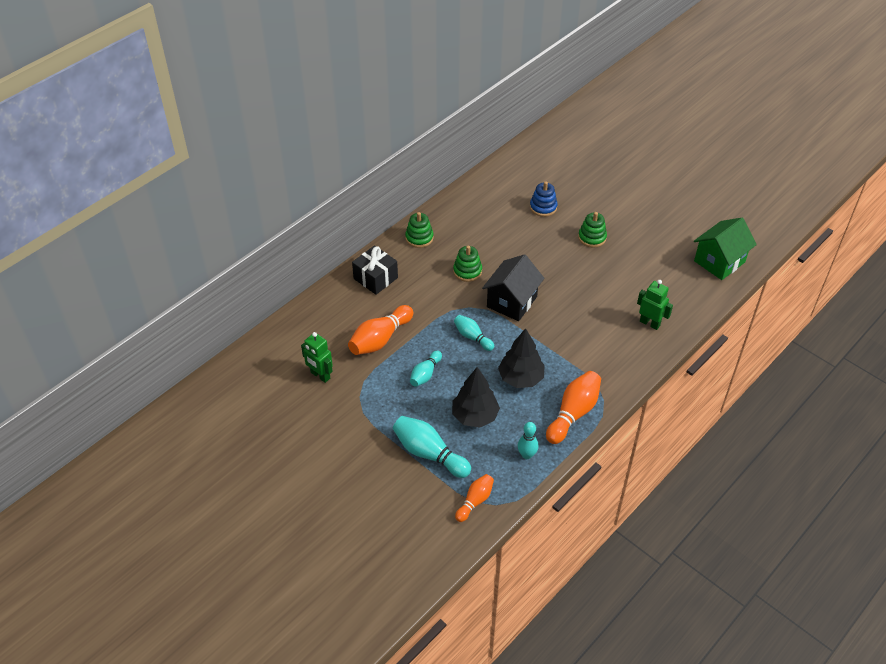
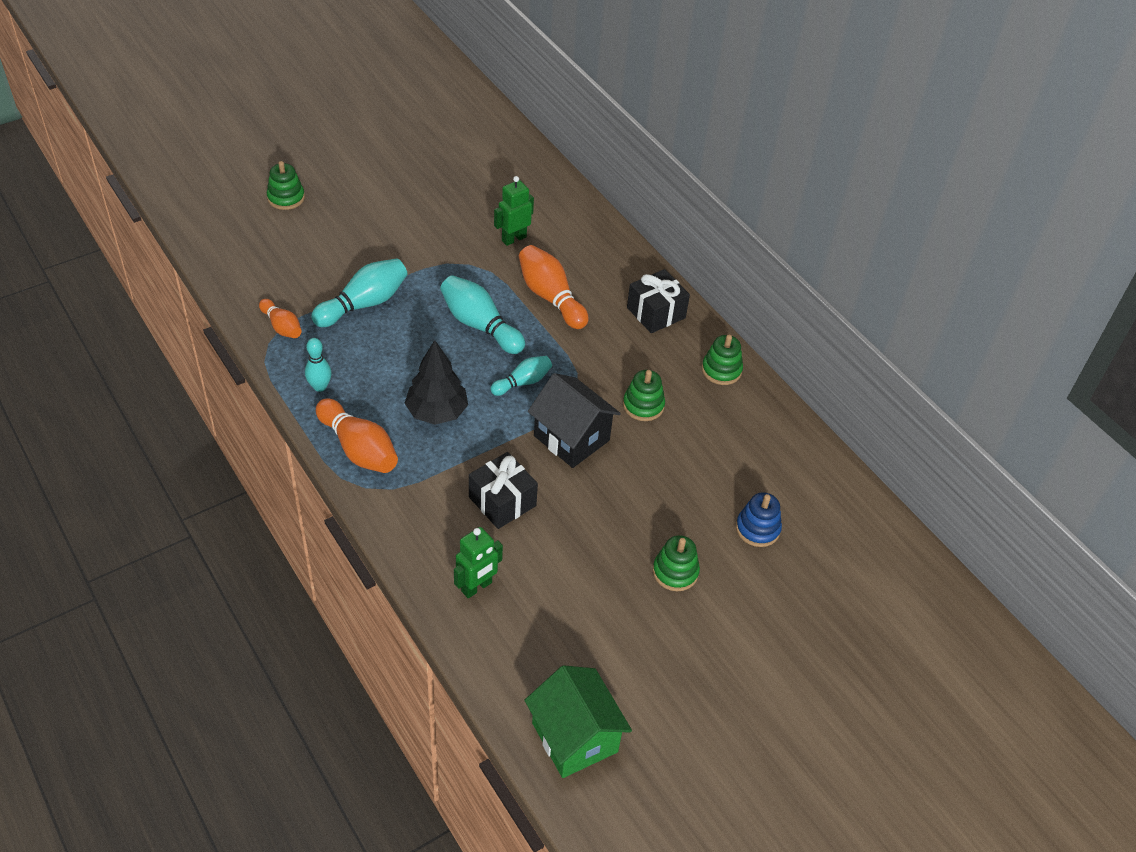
camera: 100 degrees right, 0 degrees up
turquoise bowling pin [410,351,442,387] -> turquoise bowling pin [440,275,525,354], size x1.65
black tree [452,367,500,428] -> none
none -> green stacking toy [267,161,305,210]
none -> black gift [469,452,538,529]

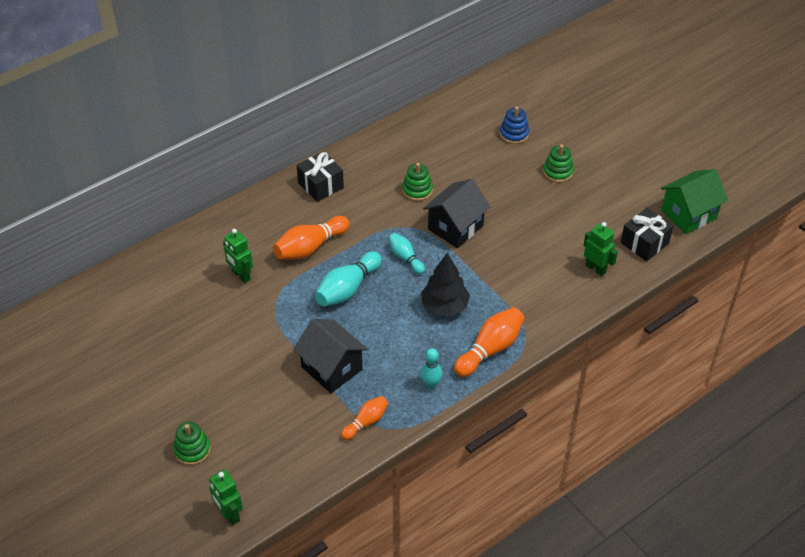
camera: 90 degrees left, 0 degrees up
turquoise bowling pin [311,258,408,327] -> black house [293,319,368,393]
black gift [469,452,538,529] -> black gift moved to [621,208,673,261]
green stacking toy [702,335,743,385] -> none
none -> green robot [209,470,243,526]

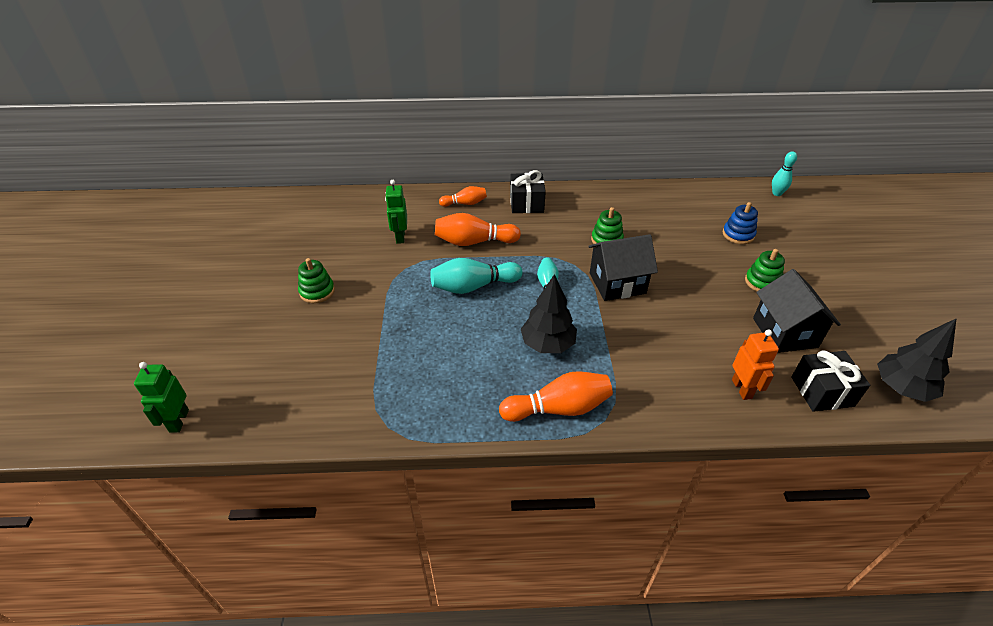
camera: 35 degrees right, 5 degrees down
green stacking toy [173,422,211,465] -> green stacking toy moved to [298,258,335,303]
black house [293,319,368,393] -> black house moved to [753,269,841,353]
orange bowling pin [341,396,388,440] -> orange bowling pin moved to [439,186,487,207]
turquoise bowling pin [421,348,442,389] -> turquoise bowling pin moved to [772,151,797,196]
green robot [583,222,618,276] -> orange robot [732,330,779,400]
green house [661,169,728,234] -> black tree [877,318,957,402]

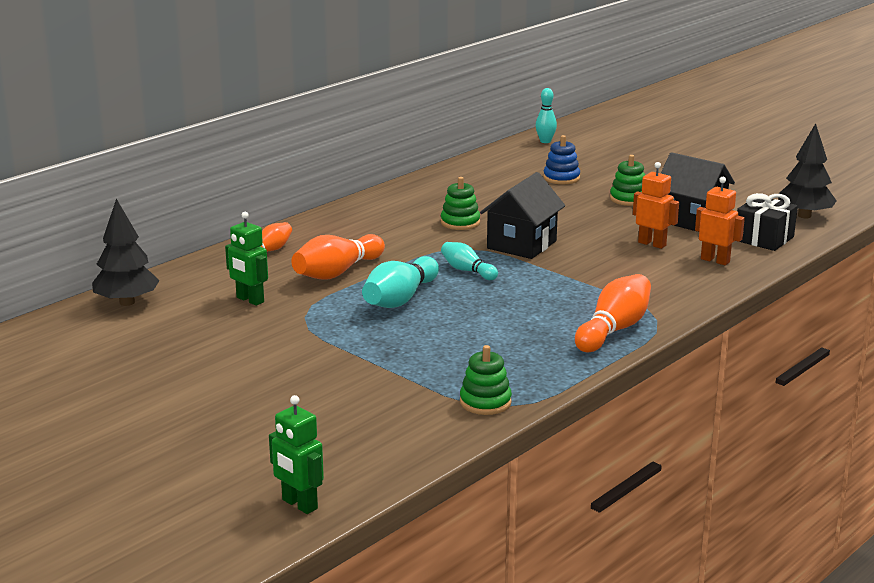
camera: 45 degrees left, 20 degrees down
green stacking toy [298,258,335,303] -> green stacking toy moved to [460,345,512,415]
black gift [510,170,546,213] -> none
black tree [521,274,577,353] -> black tree moved to [92,199,160,306]
none -> orange robot [633,162,679,249]

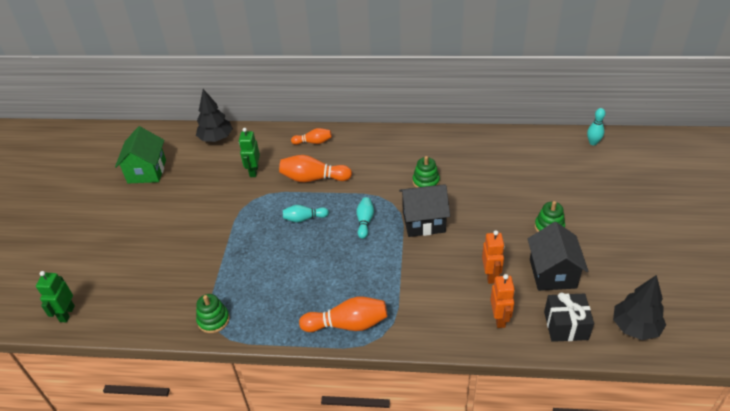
camera: 55 degrees right, 20 degrees up
turquoise bowling pin [362,256,439,308] -> turquoise bowling pin [283,205,329,222], size x0.61
blue stacking toy [543,135,580,185] -> none
none -> green house [115,126,166,184]

